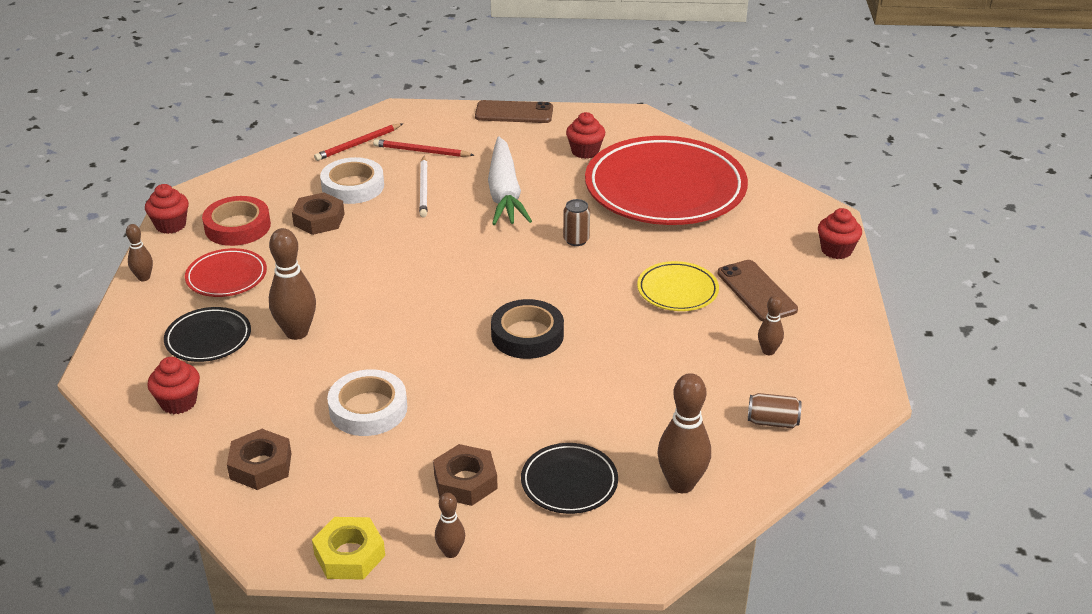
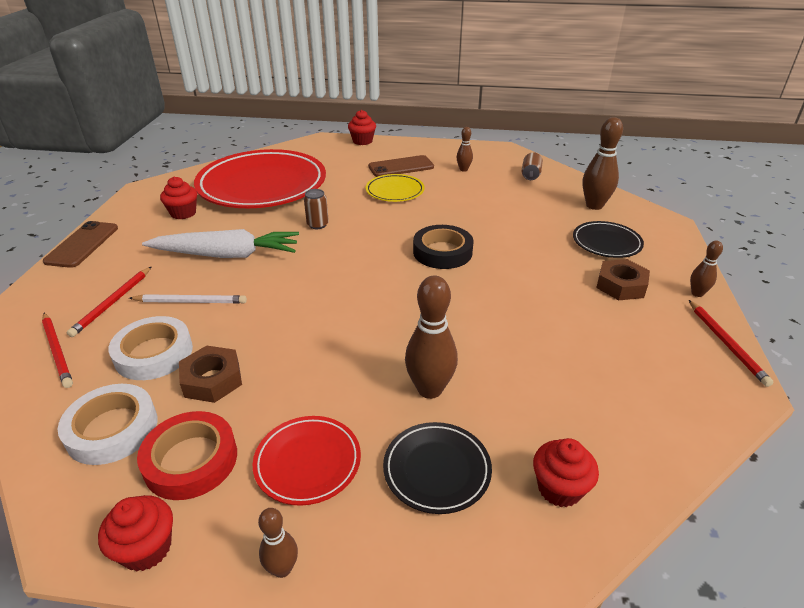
camera: 85 degrees left, 0 degrees up
brown nut [227,429,291,490] -> none
yellow nut [312,517,385,580] -> red pencil [689,300,773,387]
white tape [327,369,407,436] -> white tape moved to [58,384,157,465]

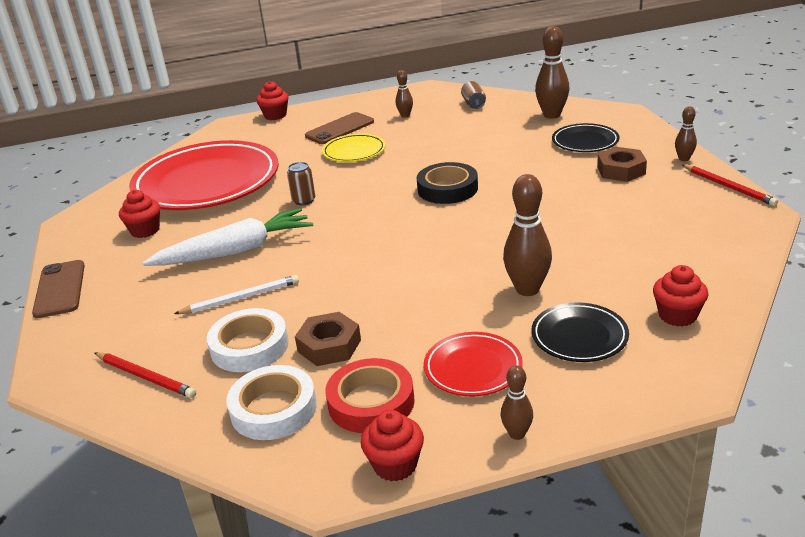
camera: 20 degrees left, 5 degrees down
red pencil [67,266,152,337] -> none

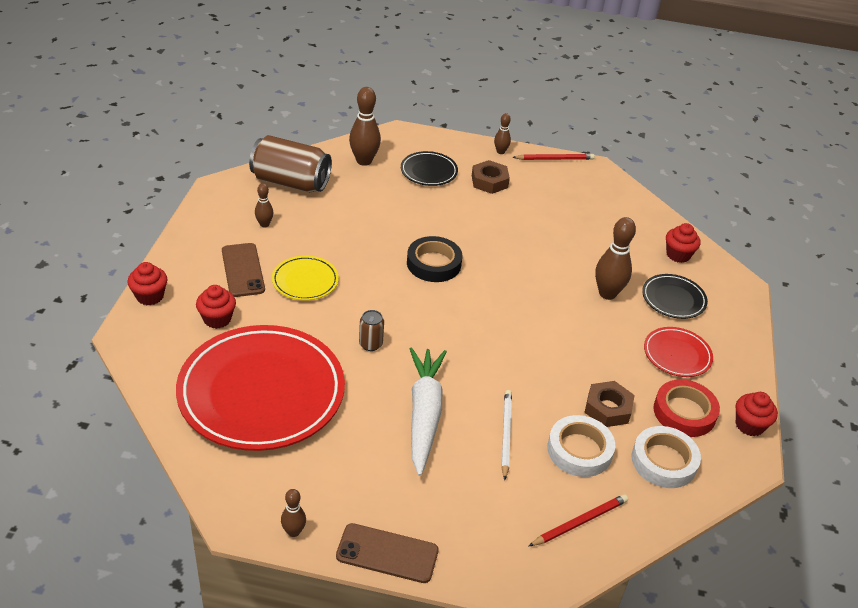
camera: 70 degrees left, 10 degrees up
red cupcake [119,190,160,238] -> red cupcake moved to [196,285,236,329]
brown can [461,81,486,109] -> brown can [249,135,332,193], size x2.23
brown bowling pin [501,365,533,440] -> brown bowling pin moved to [281,489,306,537]

